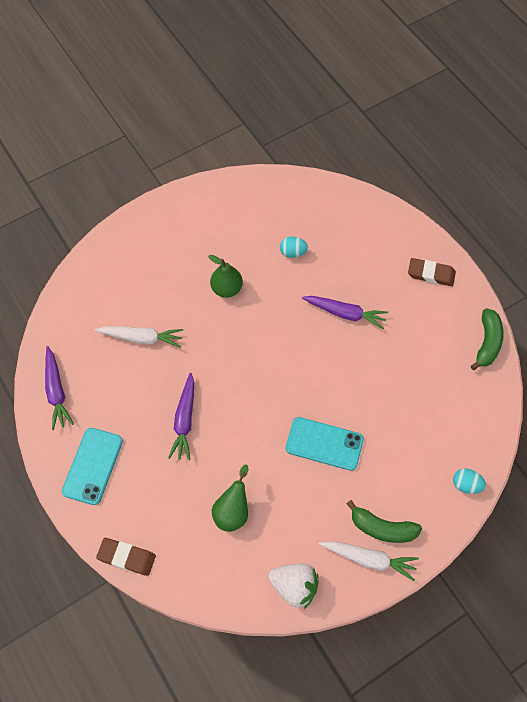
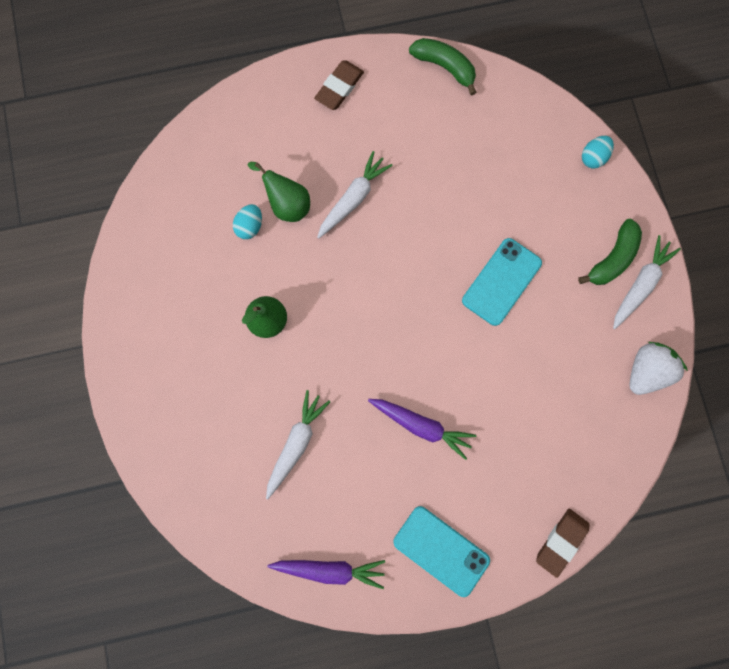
camera: 70 degrees left, 15 degrees up
green pear [212,465,248,532] -> green pear moved to [248,162,310,222]
purple carrot [302,296,388,329] -> white carrot [317,151,393,239]

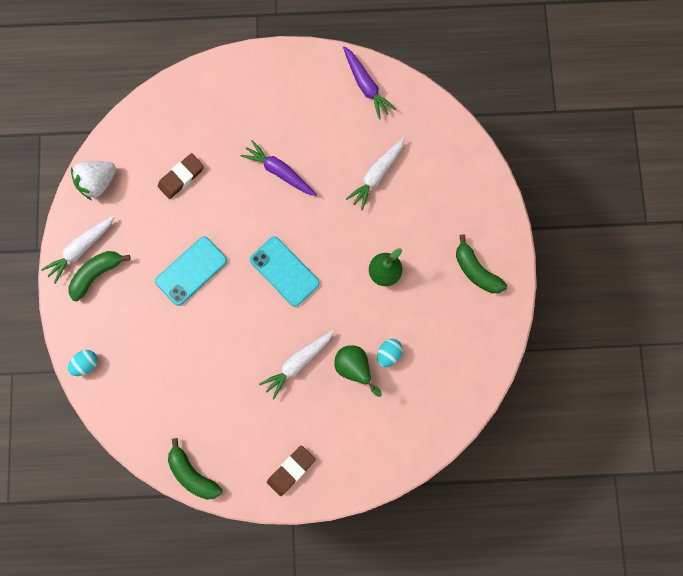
camera: 170 degrees left, 0 degrees up
purple carrot [267,560,385,589] -> purple carrot turned 135 degrees counterclockwise [343,46,396,119]
turquoise phone [394,506,490,597] -> turquoise phone moved to [250,236,320,307]
brown eraser [536,509,590,578] -> brown eraser moved to [158,153,204,199]
none -> green banana [456,234,507,293]

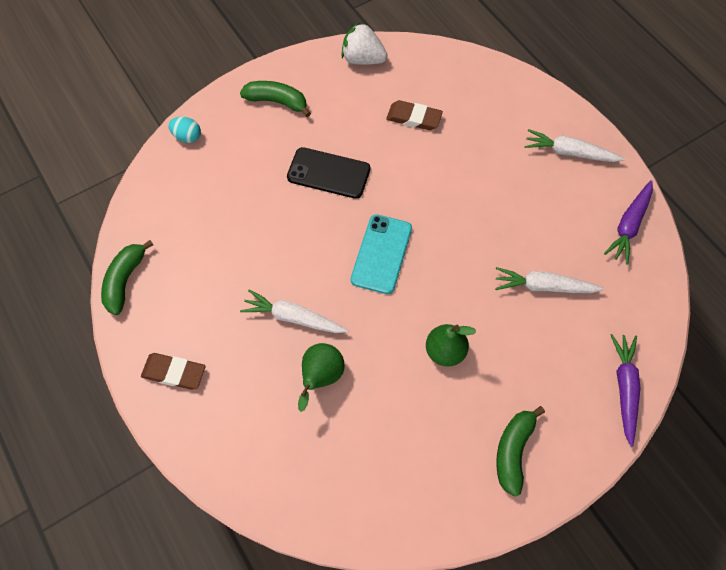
camera: 60 degrees right, 15 degrees down
white carrot [41,215,115,284] -> white carrot moved to [525,129,625,162]
turquoise phone [155,236,227,306] -> black phone [287,147,370,199]
purple carrot [240,140,317,196] -> purple carrot moved to [611,334,640,447]
turquoise egg [377,339,403,367] -> none

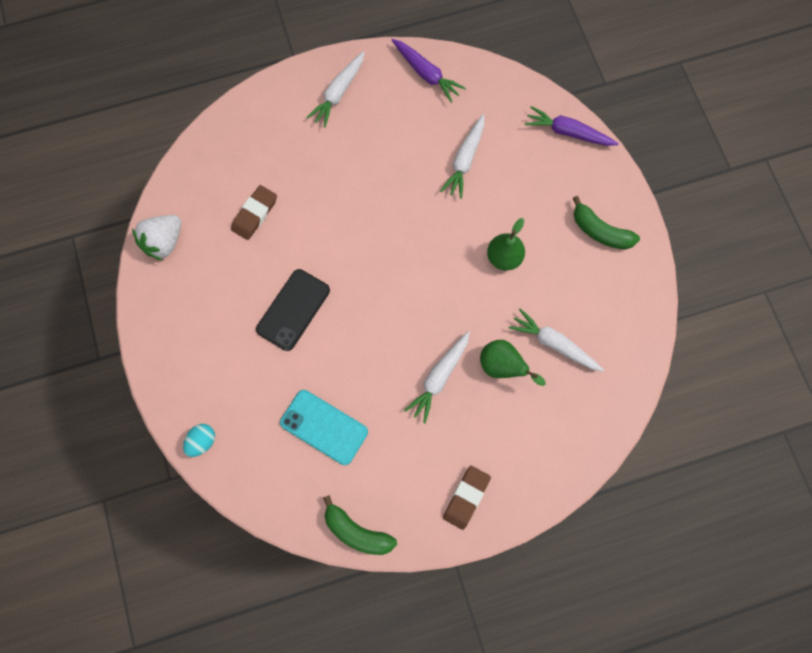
camera: 75 degrees left, 10 degrees up
green banana [240,81,311,117] -> none
turquoise phone [351,214,412,294] -> turquoise phone moved to [280,390,368,465]
none -> white carrot [509,308,604,371]

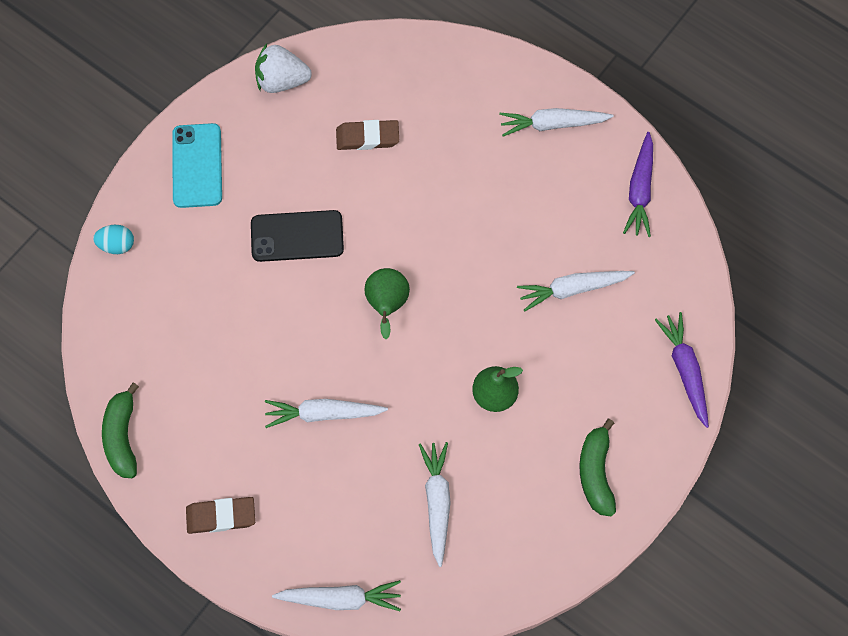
camera: 55 degrees right, 5 degrees down
turquoise phone [280,390,368,465] -> turquoise phone moved to [172,123,222,208]
green pear [480,340,546,386] -> green pear moved to [365,268,410,339]
none -> white carrot [272,580,401,611]

